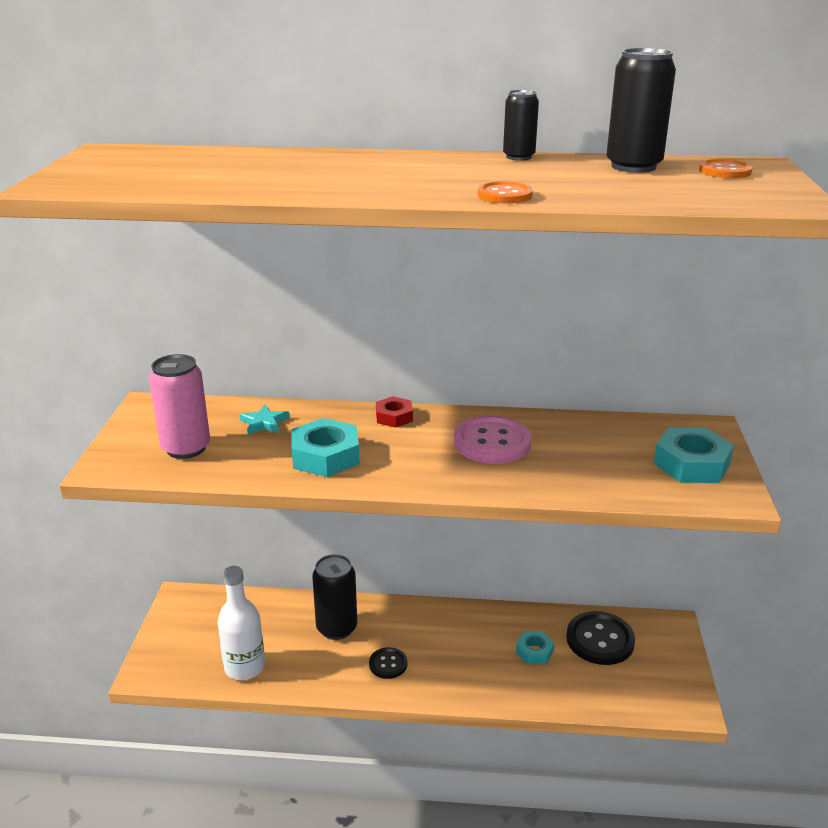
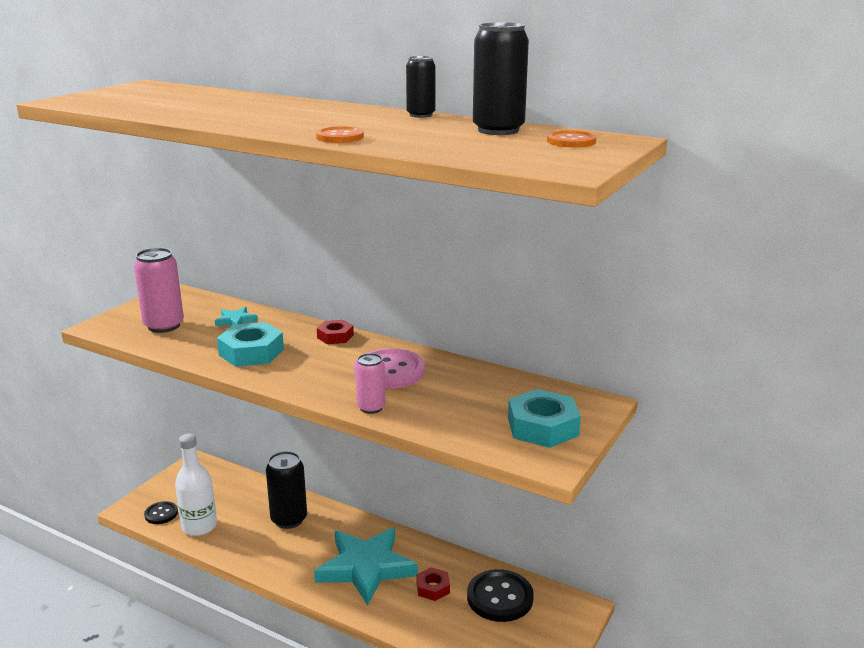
camera: 25 degrees right, 5 degrees down
black button [369,647,407,679] -> black button moved to [144,501,178,524]
turquoise nut [516,631,554,664] -> red nut [416,567,450,601]
none -> turquoise star [314,527,418,605]
none -> pink can [355,353,386,414]

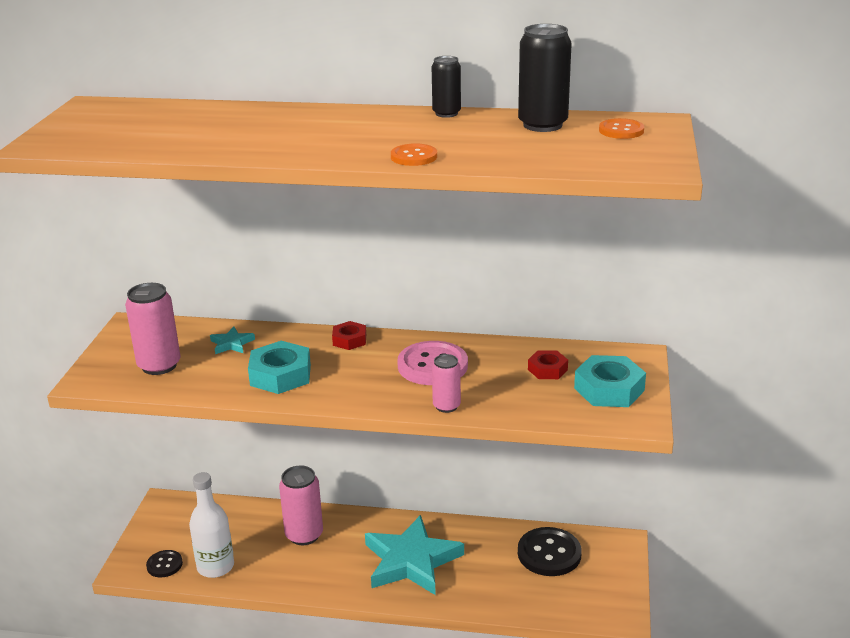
camera: 20 degrees left, 5 degrees up
black can [266,451,307,529] -> pink can [279,465,323,545]
red nut [416,567,450,601] -> red nut moved to [528,350,568,379]

